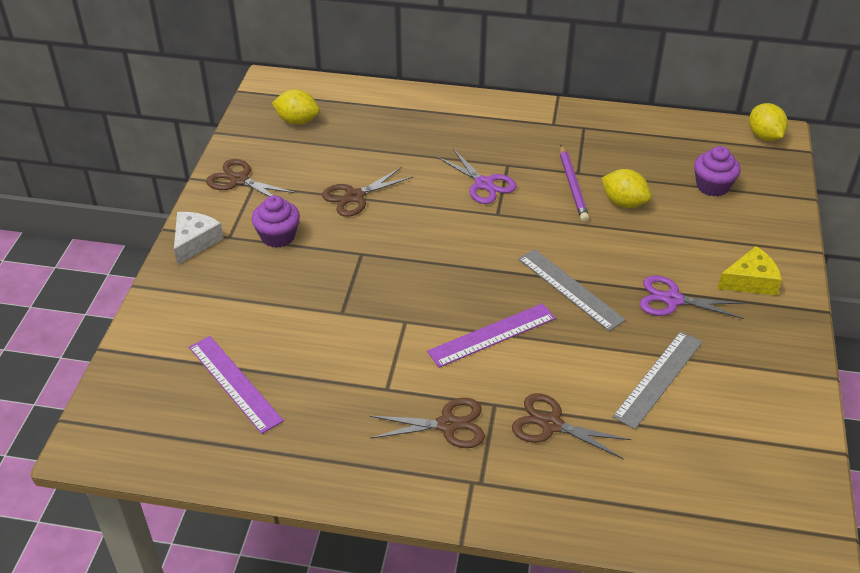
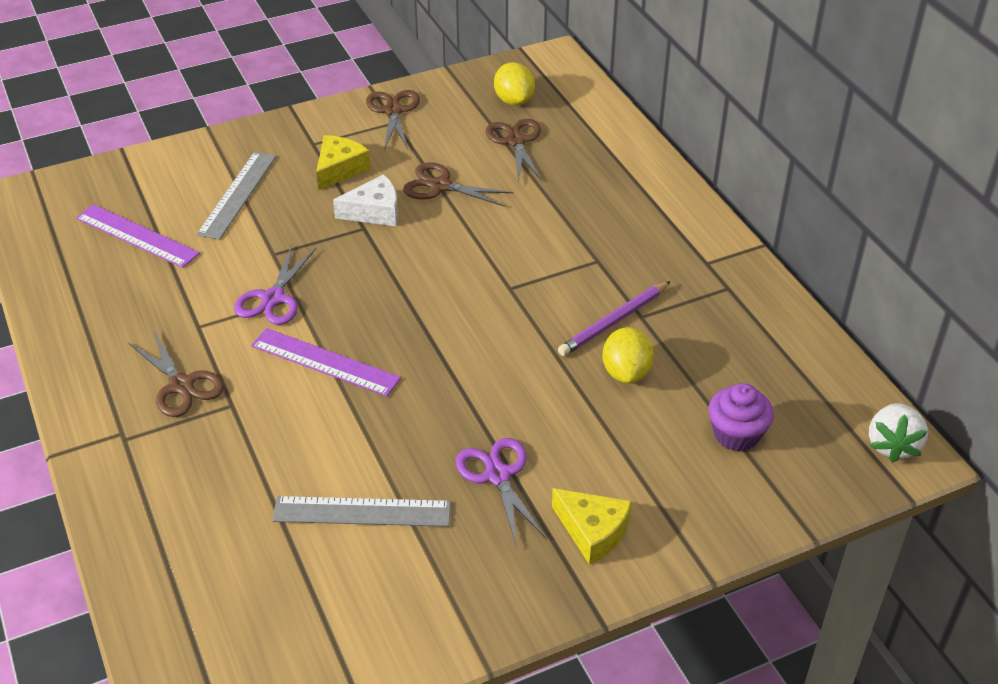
camera: 55 degrees right, 0 degrees up
white cheese [174,212,224,265] -> white cheese moved to [333,174,398,226]
purple ruler [189,336,284,434] -> purple ruler turned 75 degrees counterclockwise [76,204,200,268]
purple cupcake [252,195,300,248] -> yellow cheese [316,135,371,191]
purple scissors [437,148,517,204] -> purple scissors moved to [234,245,316,325]
brown scissors [512,393,631,459] -> brown scissors moved to [485,119,543,183]
grey ruler [518,249,626,331] -> grey ruler moved to [197,152,276,240]
yellow lemon [749,103,788,141] -> white strawberry [869,403,928,463]

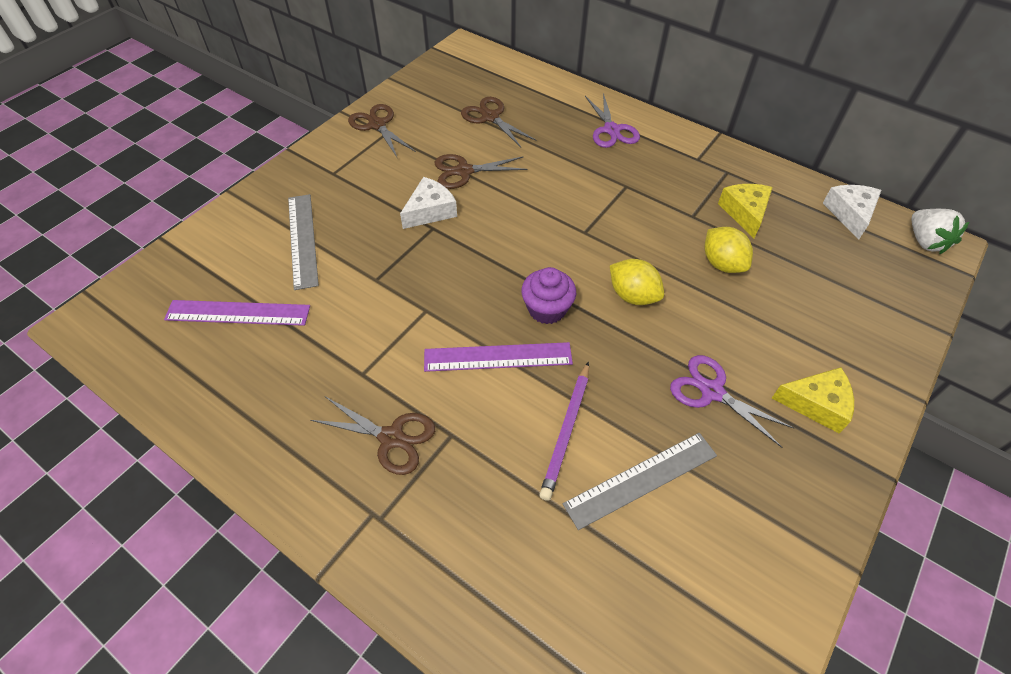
camera: 30 degrees left, 10 degrees up
purple scissors [234,245,316,325] -> purple scissors moved to [585,93,640,148]
yellow cheese [316,135,371,191] -> yellow cheese moved to [718,184,773,238]
yellow lemon [494,62,535,106] -> yellow lemon moved to [610,259,664,305]
purple pencil [558,281,671,356] -> purple pencil moved to [539,362,589,501]
purple cupcake [709,383,774,452] -> purple cupcake moved to [521,267,576,324]
none -> white cheese [823,185,881,240]

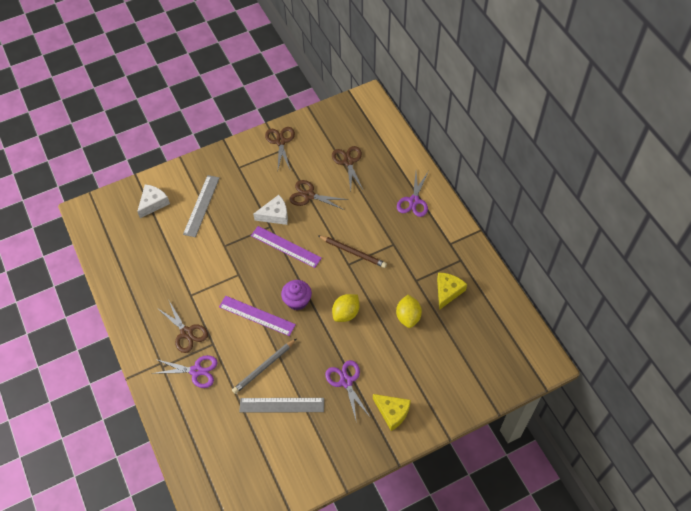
camera: 30 degrees right, 5 degrees up
purple ruler [164,300,310,326] -> purple ruler moved to [251,226,322,268]
purple pencil [539,362,589,501] -> grey pencil [232,339,296,394]
yellow lemon [610,259,664,305] -> yellow lemon turned 60 degrees clockwise [332,294,360,322]
white cheese [823,185,881,240] -> white cheese moved to [137,184,170,218]
white strawberry [911,209,969,254] -> none
none -> purple scissors [152,355,218,388]
none -> brown pencil [318,235,387,268]

